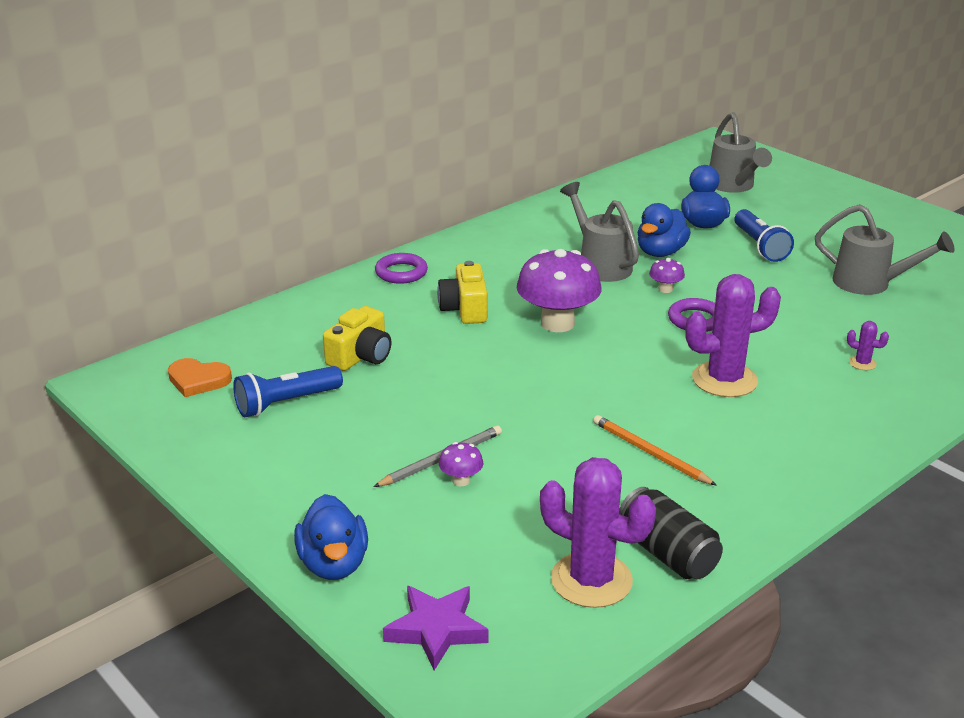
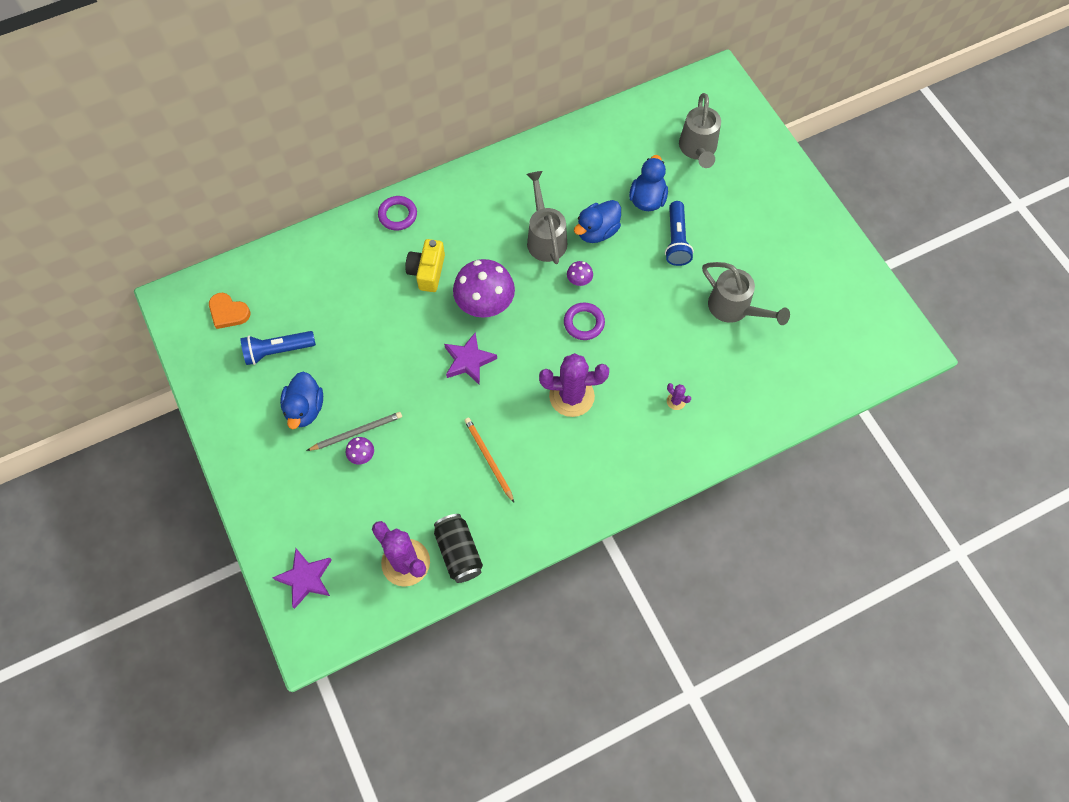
camera: 15 degrees right, 35 degrees up
blue duck [294,494,368,580] -> blue duck moved to [280,371,323,429]
yellow camera [323,306,392,371] -> none
none -> purple star [444,332,497,385]

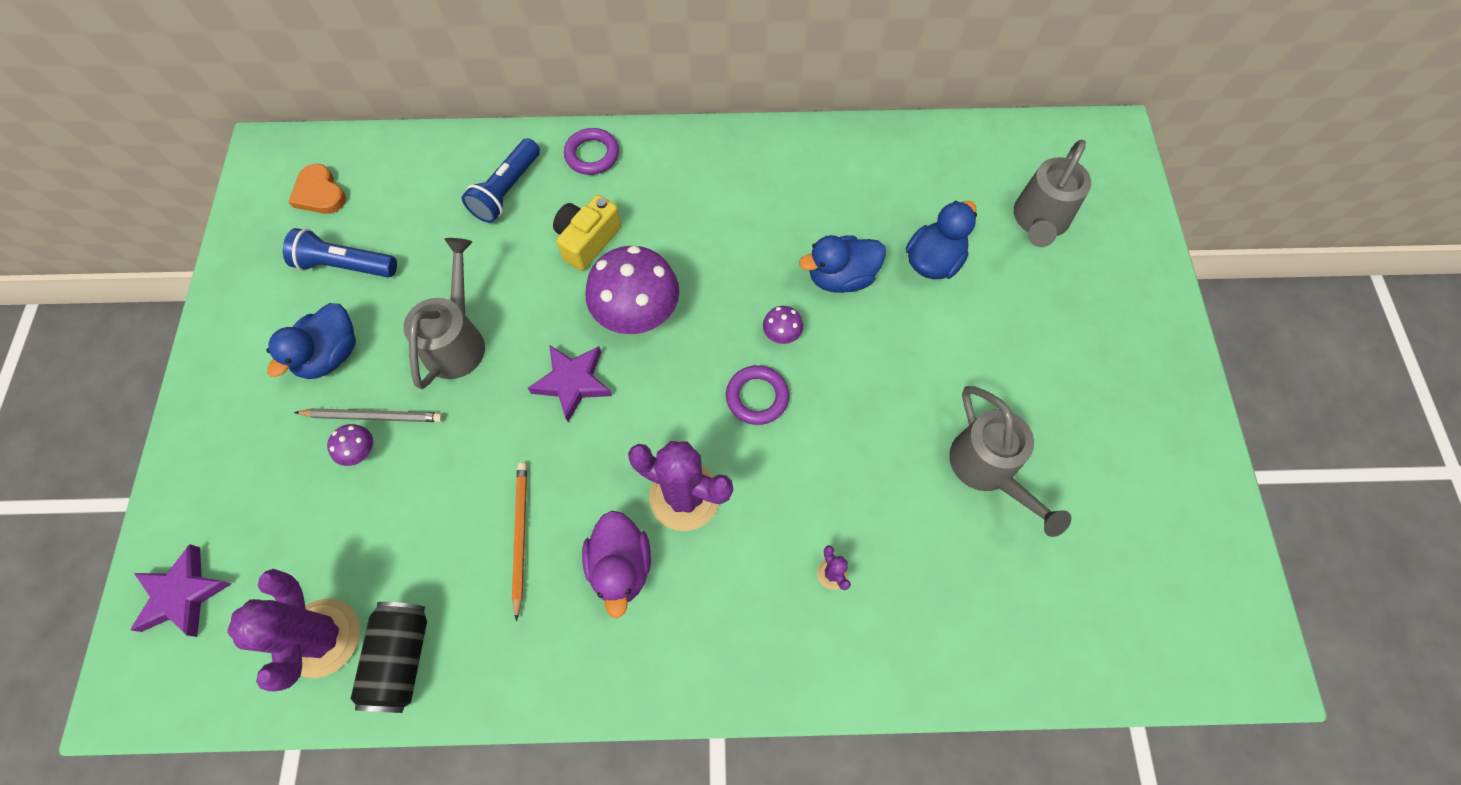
camera: 25 degrees right, 0 degrees up
grey watering can [526,171,567,264] -> grey watering can moved to [403,238,485,389]
blue flashlight [665,201,694,266] -> blue flashlight moved to [462,138,540,223]
none -> purple duck [582,511,651,618]

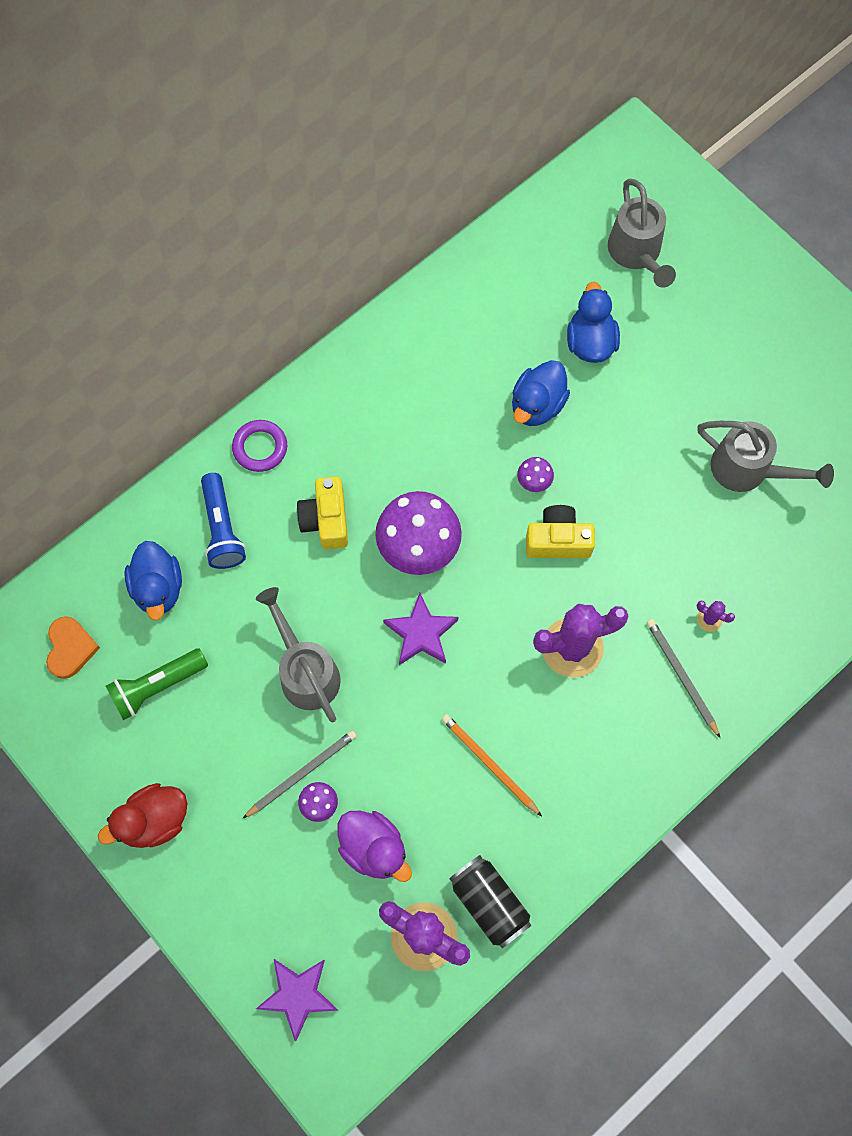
camera: 40 degrees left, 5 degrees up
blue duck [266,303,356,379] -> blue duck moved to [124,541,182,620]
blue flashlight [283,228,397,277] -> green flashlight [106,649,208,720]
orange heart [289,164,346,214] -> orange heart turned 105 degrees counterclockwise [46,616,100,679]
purple duck [582,511,651,618] -> purple duck moved to [337,811,412,882]
purple ring [726,365,789,425] -> yellow camera [526,505,595,558]
none -> red duck [98,783,187,848]
none -> grey pencil [647,619,720,738]

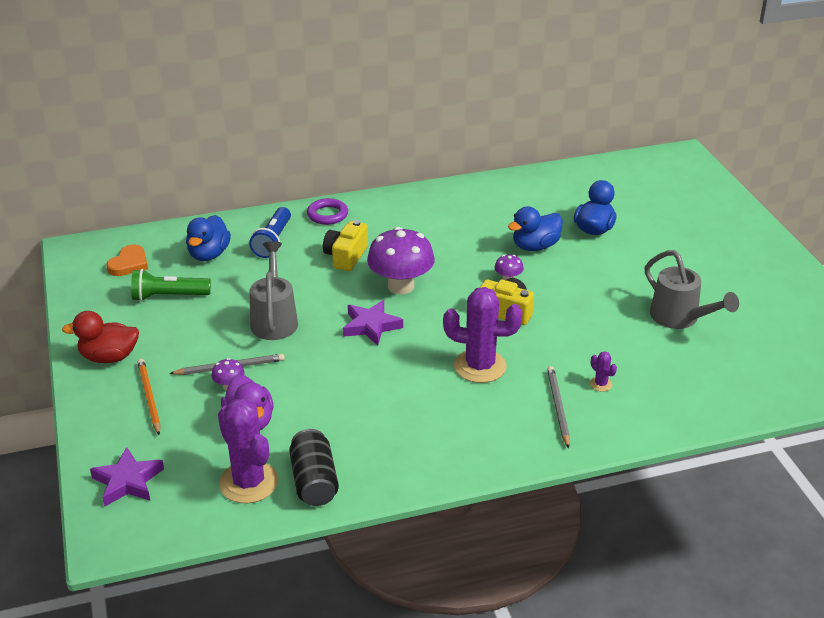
camera: 25 degrees right, 35 degrees down
orange pencil [442,714,542,816] -> orange pencil moved to [137,359,161,435]
grey watering can [608,179,676,288] -> none

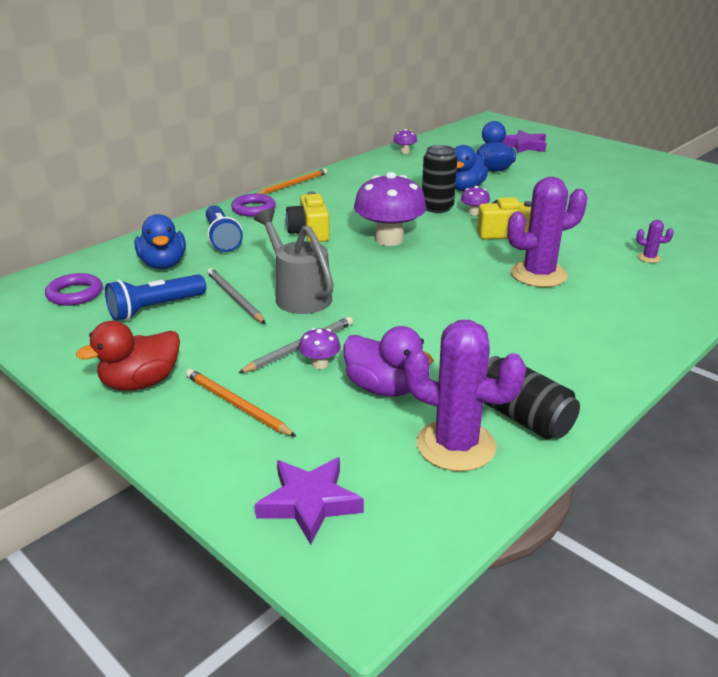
camera: 30 degrees left, 5 degrees down
orange heart [106,244,148,276] -> purple ring [45,273,103,306]
green flashlight [131,269,211,301] -> blue flashlight [105,274,206,321]
purple star [343,300,403,346] -> purple star moved to [502,130,546,153]
grey pencil [547,366,570,449] -> grey pencil moved to [207,268,266,324]
grey watering can [644,250,739,329] -> none
none -> orange pencil [255,168,327,195]
none -> purple mushroom [393,129,417,154]
none -> black can [422,145,457,213]

